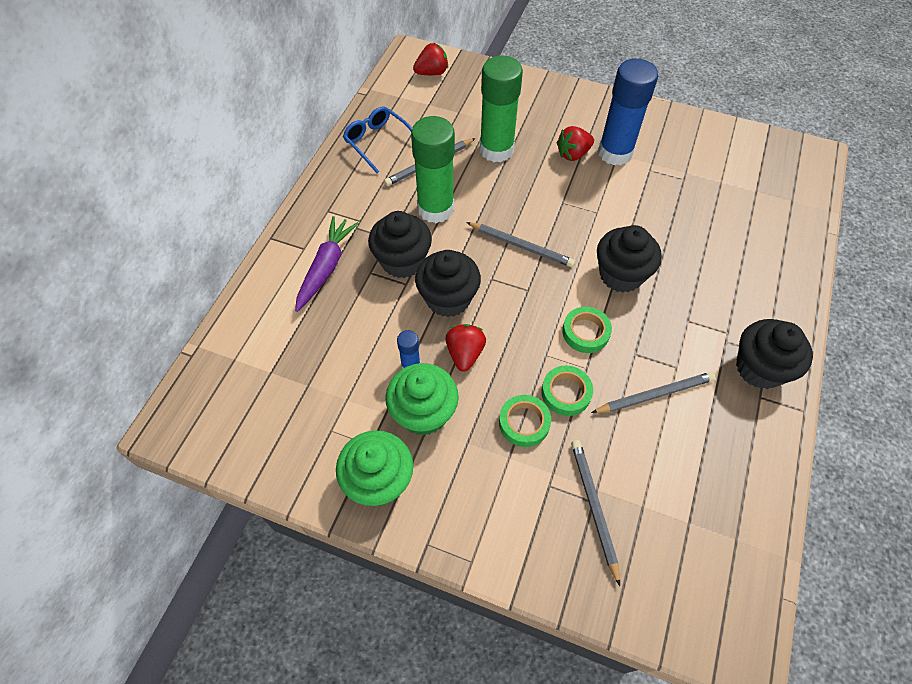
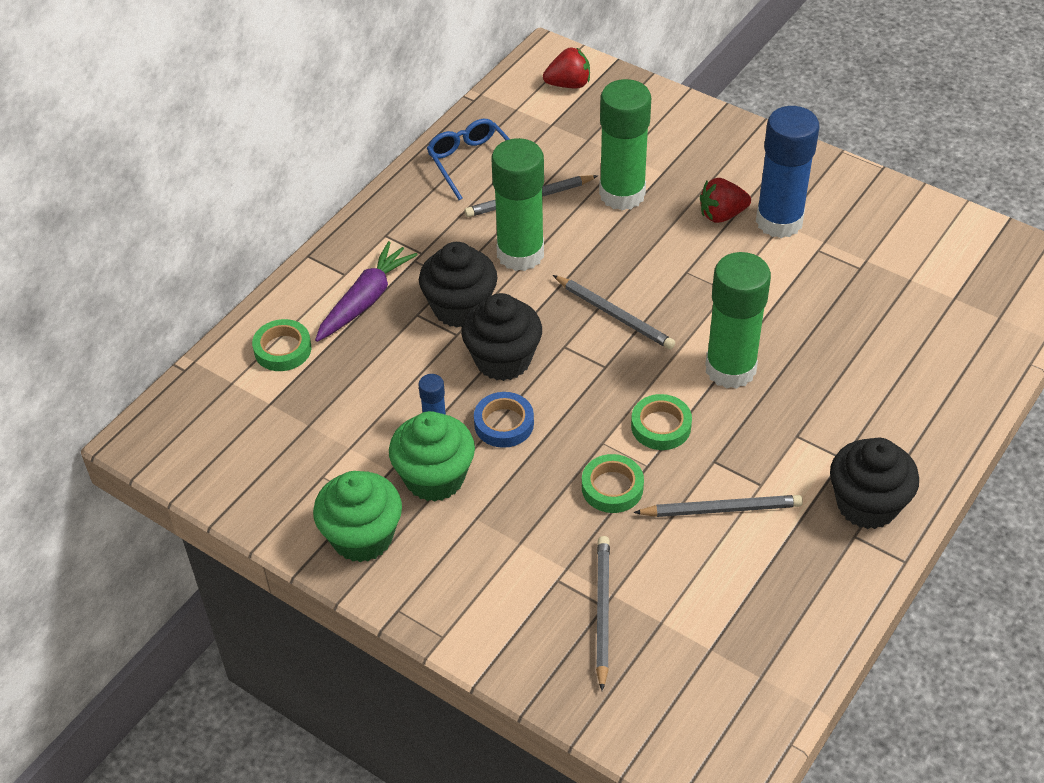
camera: 15 degrees right, 10 degrees down
red strawberry [446,324,486,371] -> blue tape [474,392,534,448]
green tape [499,395,551,447] -> green tape moved to [252,319,311,371]
black cupcake [597,225,662,293] -> green glue stick [705,252,771,389]

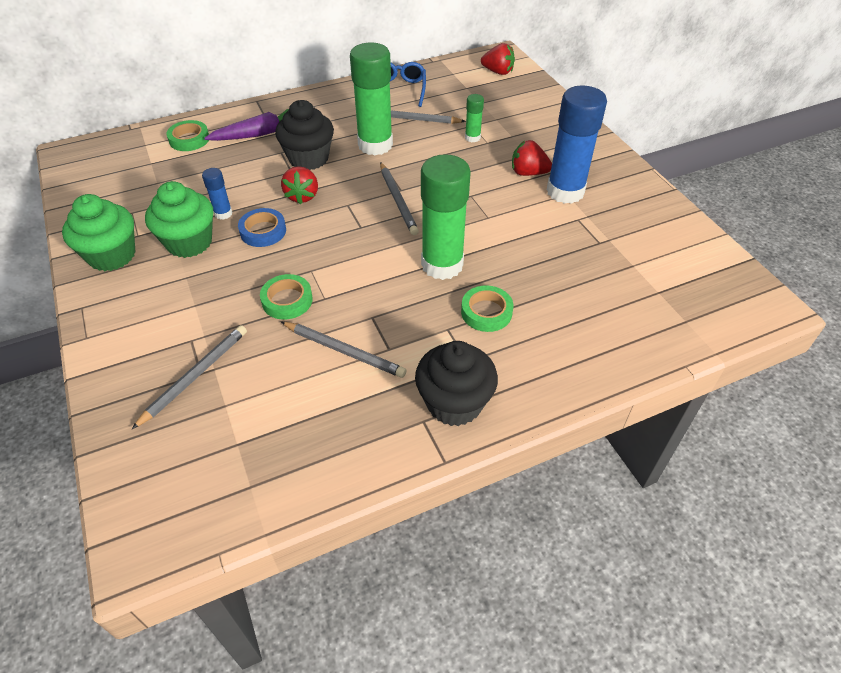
camera: 30 degrees right, 0 degrees up
black cupcake [461,293,542,381] -> red strawberry [281,166,318,204]
green glue stick [599,79,651,210] -> green glue stick [465,94,484,142], size x0.46
green tape [631,394,692,450] -> green tape moved to [461,285,514,332]

